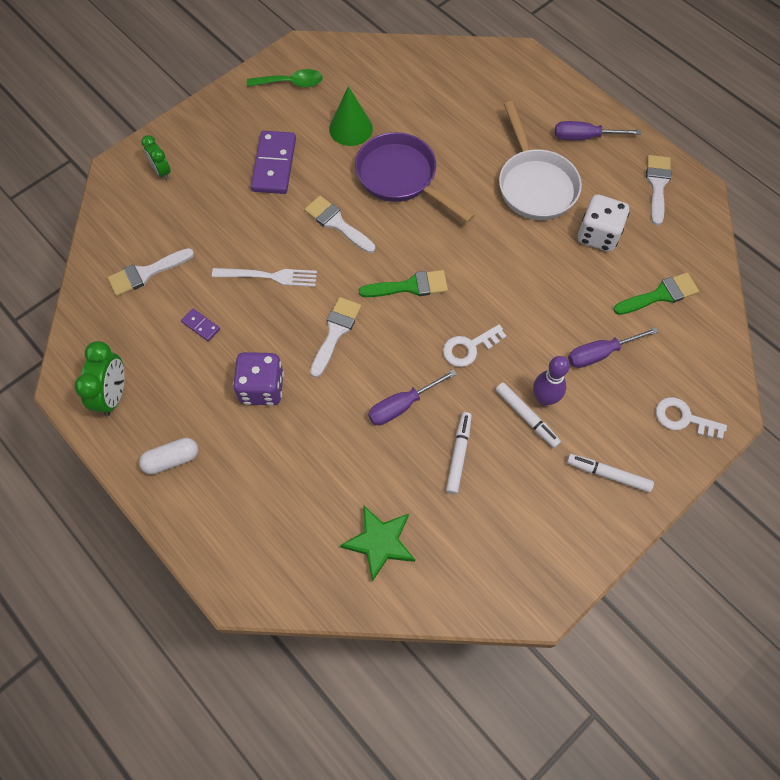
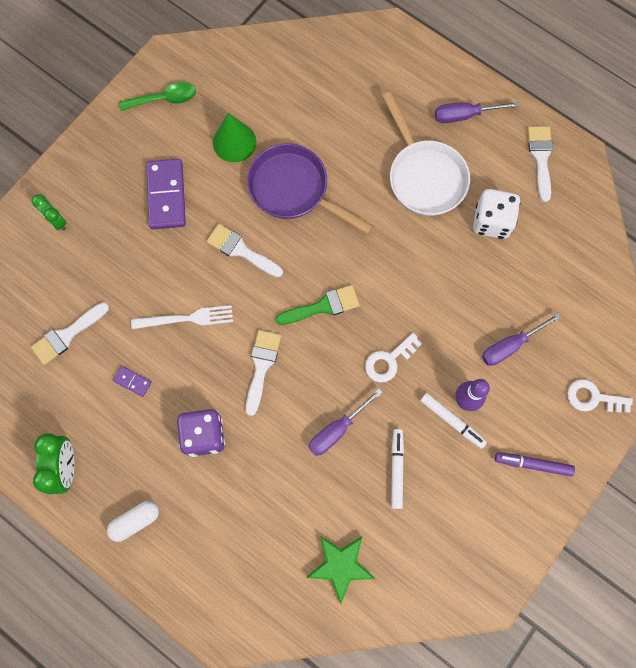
camera: 10 degrees left, 10 degrees up
white marker [567,454,654,492] -> purple marker [495,452,575,477]
green brush [614,272,699,315] -> none

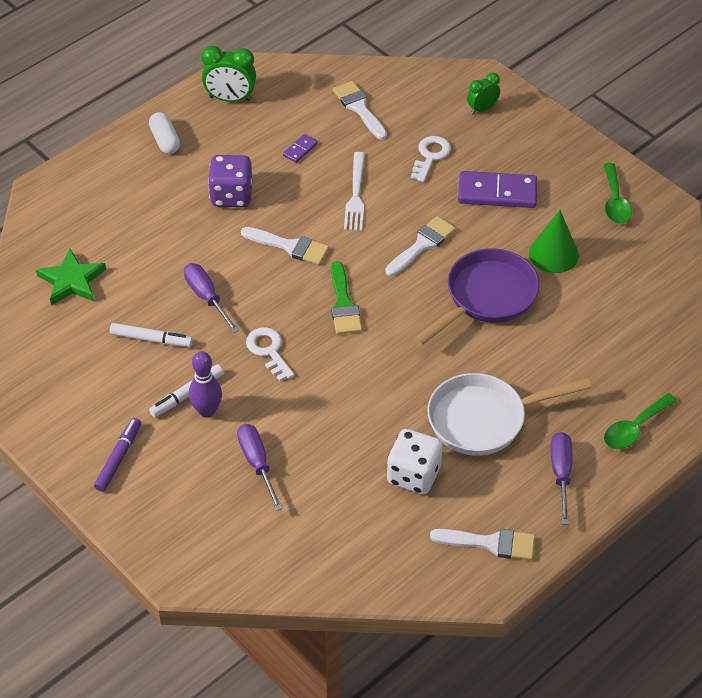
camera: 100 degrees right, 25 degrees down
white key [567,379,633,413] -> white key moved to [411,136,451,182]
none -> green spoon [604,393,677,449]

